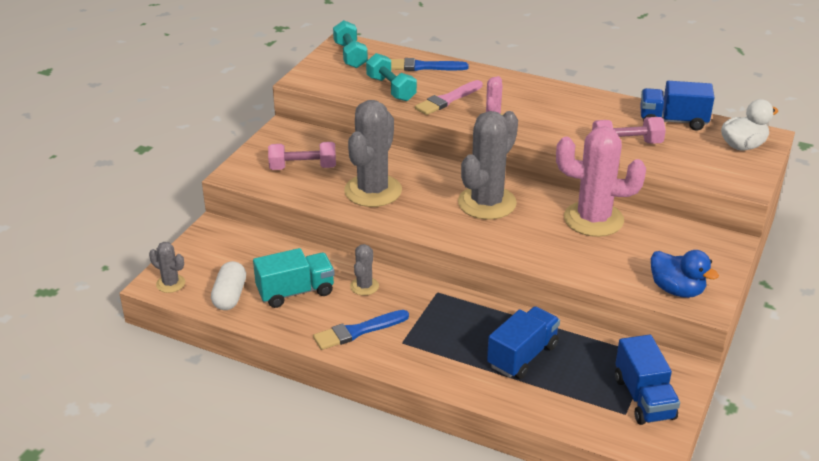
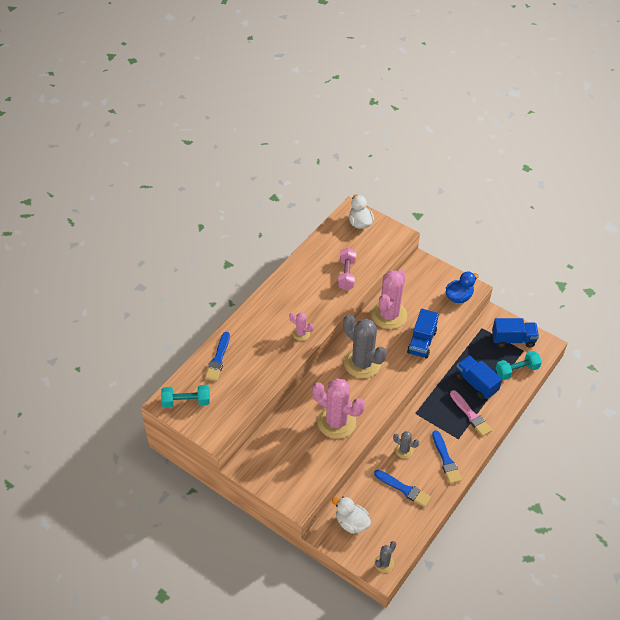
camera: 80 degrees left, 15 degrees up
white capsule [211,261,246,310] -> none
turquoise truck [253,248,335,308] -> blue brush [374,470,431,507]
pink dumbbell [268,142,336,170] -> none
grey cactus [344,100,402,207] -> pink cactus [312,378,365,439]
turquoise dumbbell [366,53,417,101] -> turquoise dumbbell moved to [496,351,542,380]
pink brush [415,80,483,115] -> pink brush moved to [450,390,492,437]
blue truck [640,81,714,131] -> blue truck moved to [407,309,439,359]
none -> white duck [332,497,371,534]

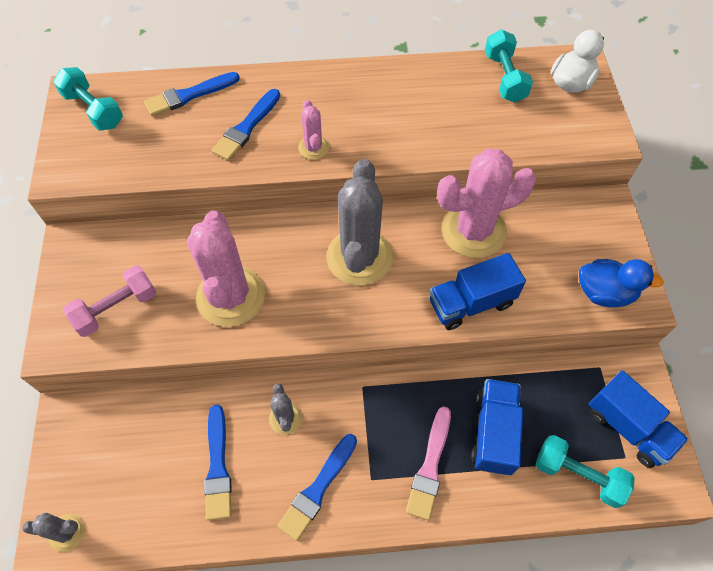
camera: 50 degrees right, 10 degrees up
white duck [332,497,371,534] -> none
pink dumbbell [338,248,356,290] -> pink dumbbell moved to [63,265,156,337]
none -> blue brush [212,89,280,161]
none -> turquoise dumbbell [485,30,533,103]

